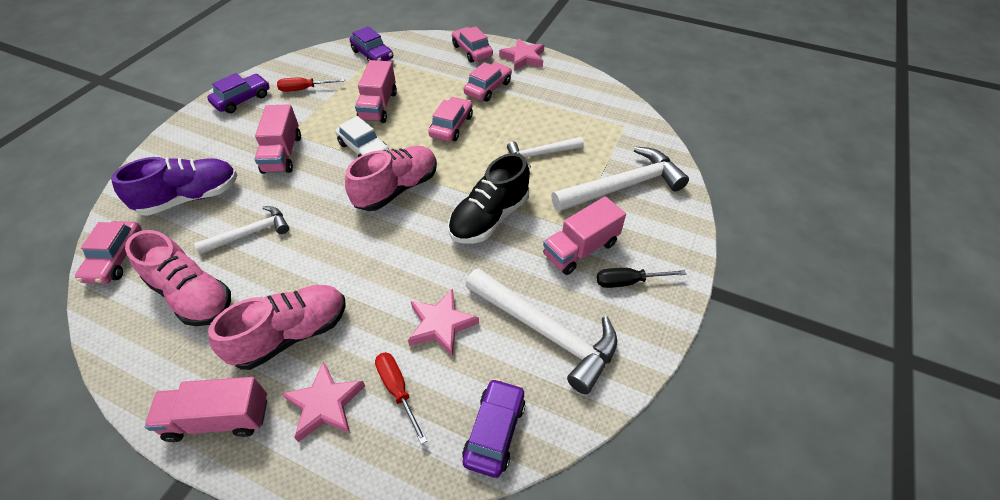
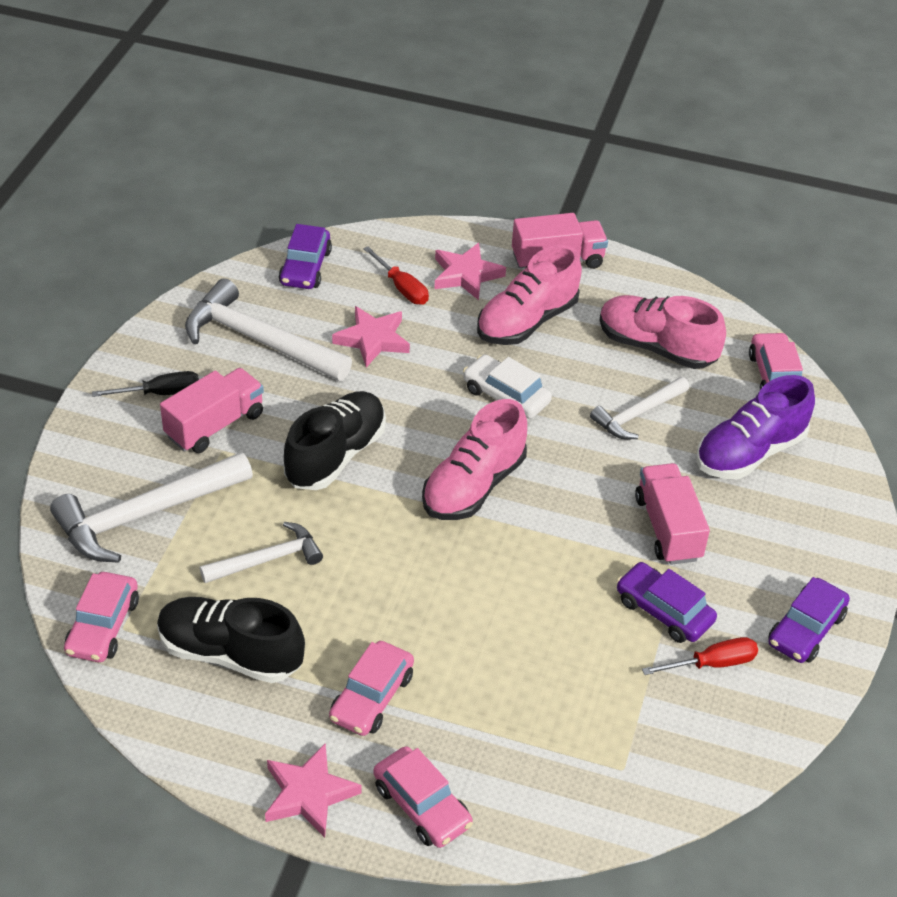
camera: 170 degrees right, 5 degrees down
white car [335,116,389,157] -> white car moved to [463,355,552,419]
purple car [349,26,393,62] -> purple car moved to [617,562,717,643]
pink truck [355,60,397,123] -> none
pink car [429,97,473,142] -> pink car moved to [64,572,139,662]
none -> black shoe [157,597,305,683]

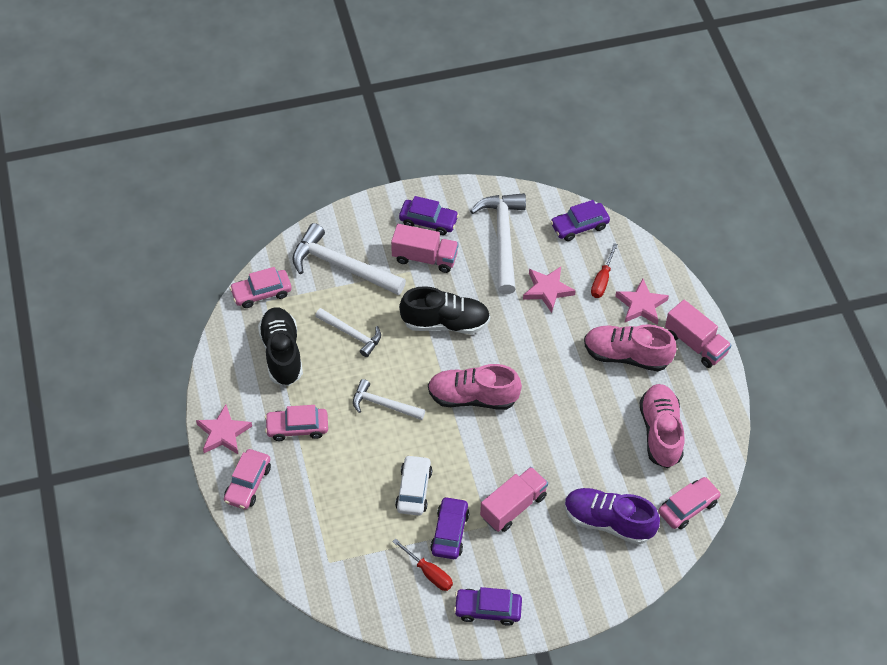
camera: 60 degrees right, 10 degrees up
black screwdriver [92,371,199,397] -> purple car [399,196,459,235]
white car [463,355,552,419] -> white car moved to [395,455,432,516]
white hammer [590,377,689,439] -> white hammer moved to [353,379,425,420]

